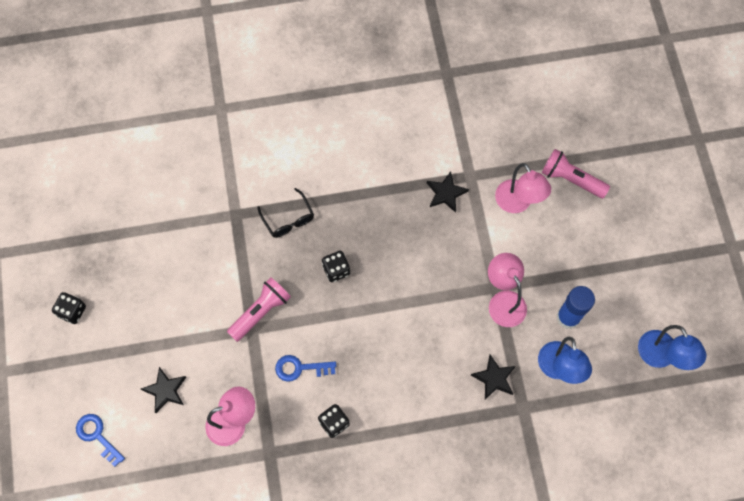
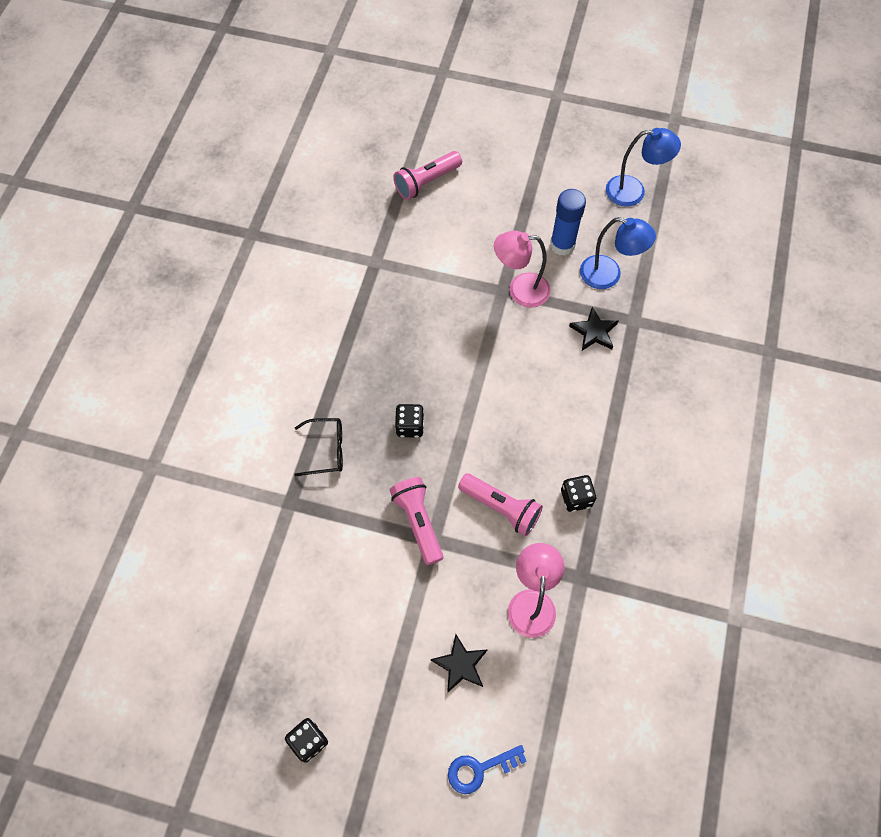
camera: 65 degrees left, 5 degrees down
blue key [275,355,336,382] -> pink flashlight [458,473,543,536]
black star [427,171,469,213] -> none
pink lamp [495,163,551,213] -> none

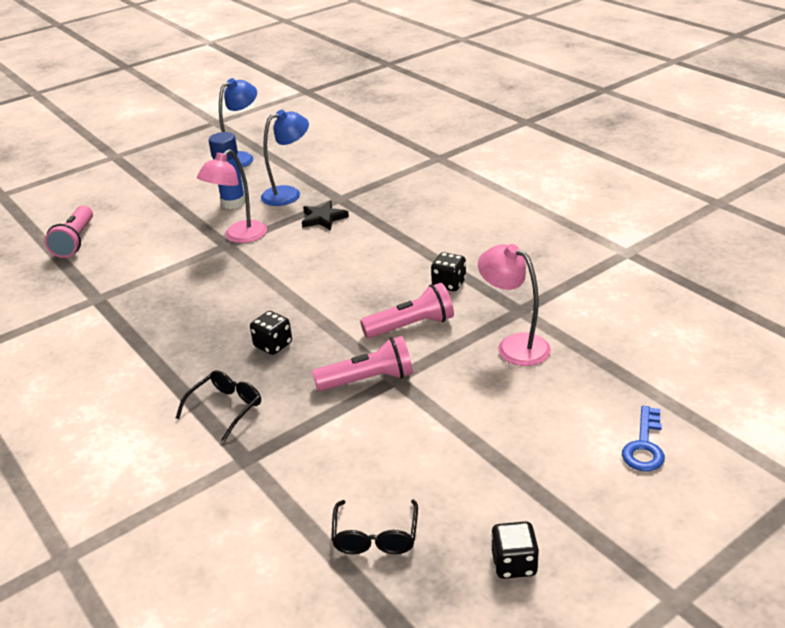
camera: 50 degrees left, 30 degrees down
pink flashlight [390,477,443,565] -> pink flashlight turned 150 degrees clockwise [312,336,413,391]
black star [431,634,488,693] -> none
none -> black glasses [331,500,418,554]

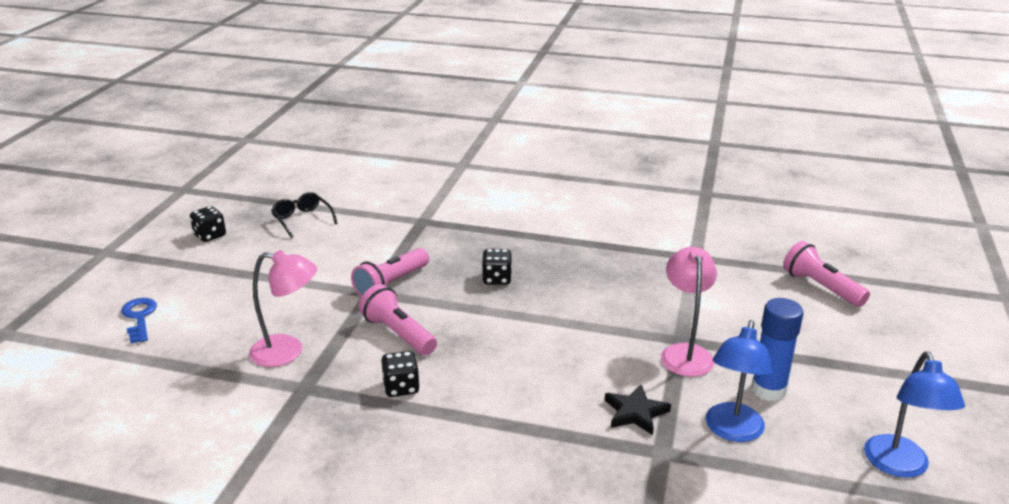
camera: 140 degrees right, 5 degrees down
black glasses [176,370,261,442] -> none
pink flashlight [360,283,454,338] -> pink flashlight turned 105 degrees clockwise [359,284,437,355]

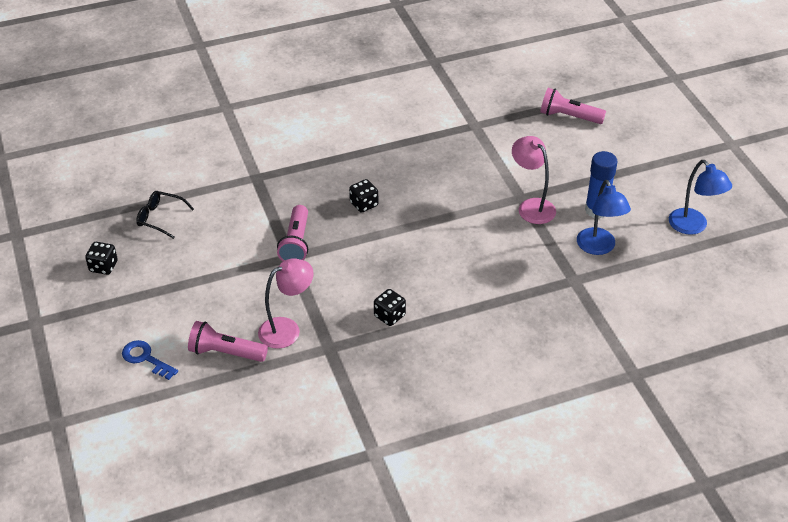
camera: 35 degrees left, 15 degrees up
pink flashlight [359,284,437,355] -> pink flashlight moved to [188,321,268,362]
black star [605,385,671,435] -> none

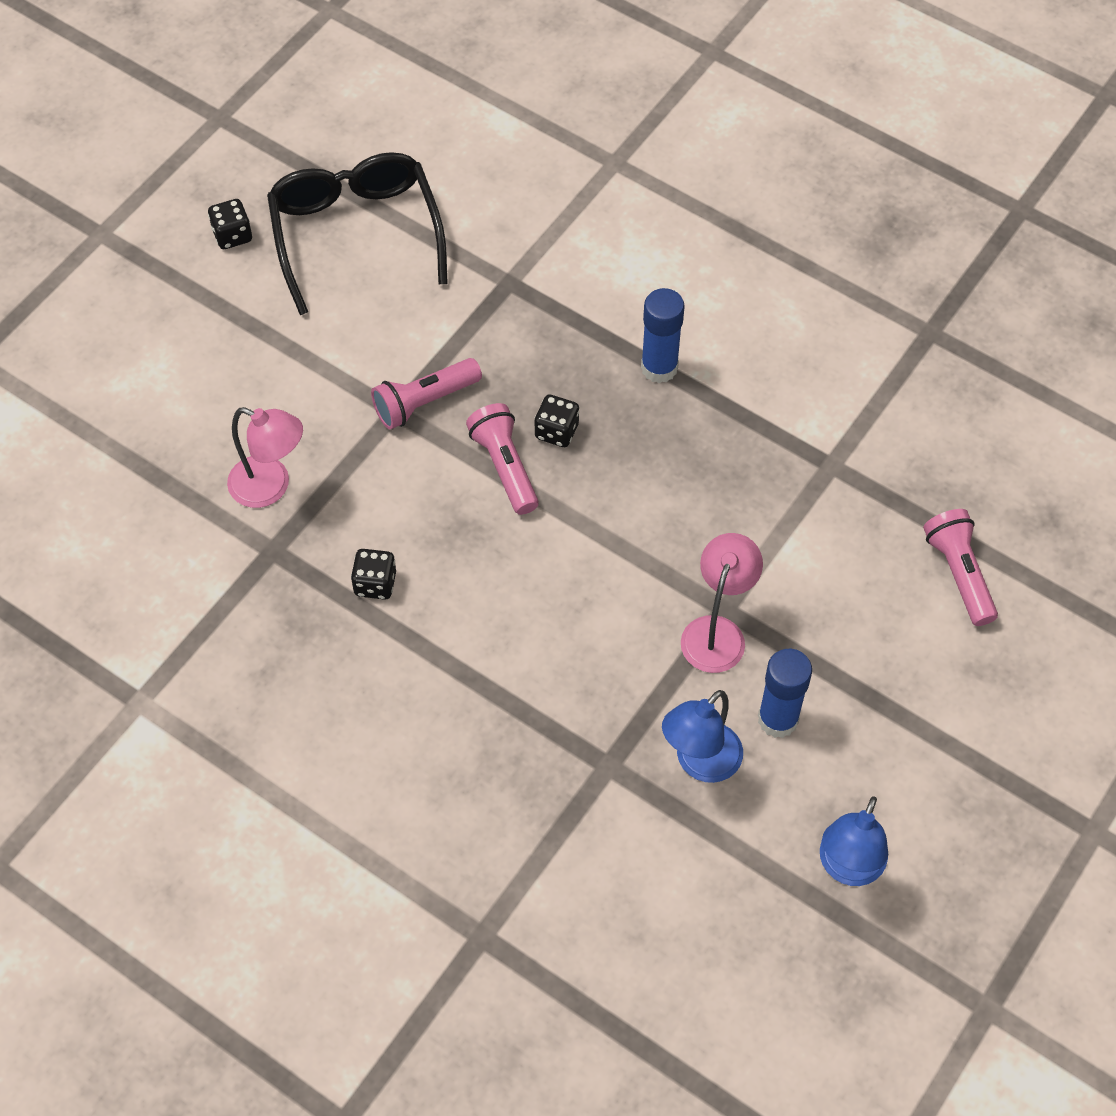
camera: 55 degrees right, 15 degrees up
blue key [122,340,178,380] -> none
black glasses [136,191,194,239] -> black glasses [267,152,448,315], size x2.17
pink flashlight [188,321,268,362] -> pink flashlight moved to [466,403,539,515]
none -> blue glue stick [641,288,685,383]

